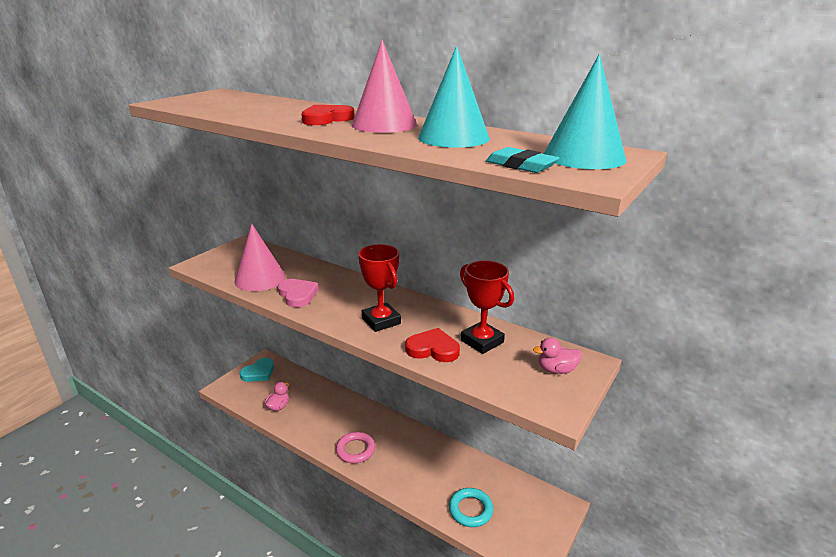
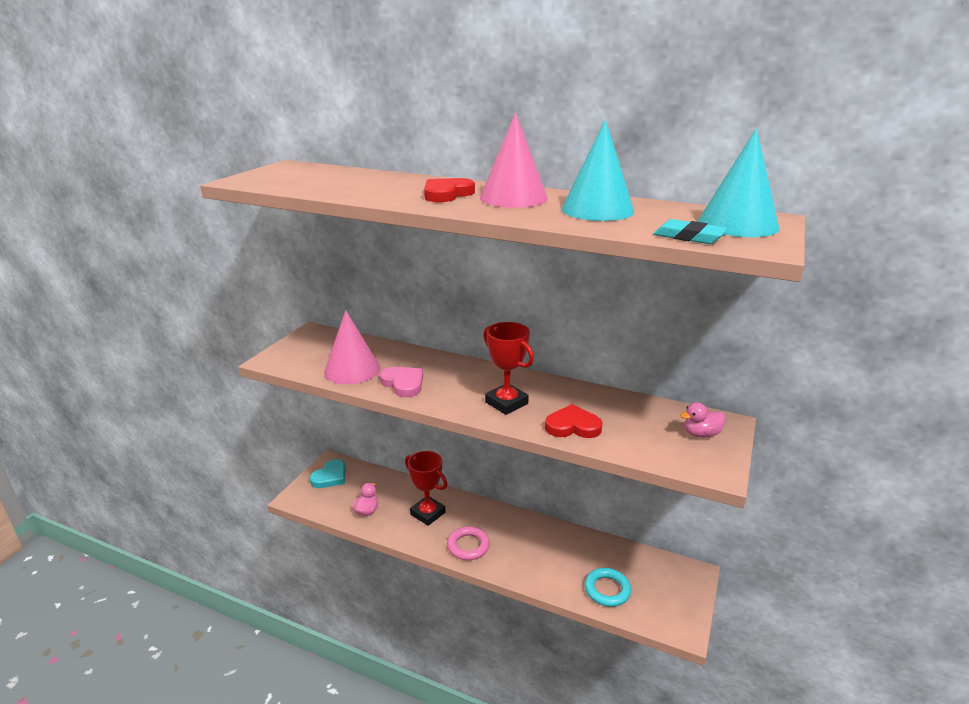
camera: 10 degrees left, 0 degrees up
red trophy [460,260,514,354] -> red trophy moved to [405,451,448,526]

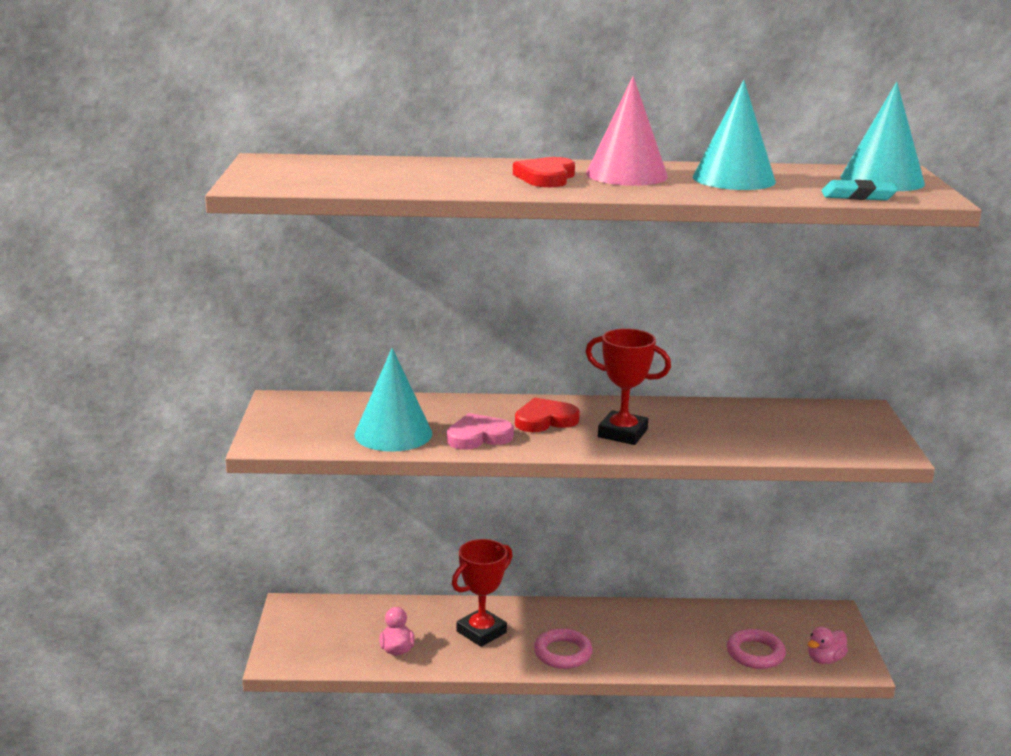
camera: 25 degrees left, 5 degrees down
turquoise heart [310,459,346,488] -> none
pink cone [324,310,380,384] -> turquoise cone [354,348,432,452]
pink heart [380,367,423,397] -> pink heart turned 45 degrees counterclockwise [447,413,514,450]
red trophy [405,451,448,526] -> red trophy turned 60 degrees counterclockwise [452,539,513,647]
red heart [545,404,603,438] -> red heart moved to [515,397,580,432]
turquoise ring [585,568,631,607] -> pink ring [727,629,786,669]
pink duck [680,402,726,438] -> pink duck moved to [808,627,848,664]

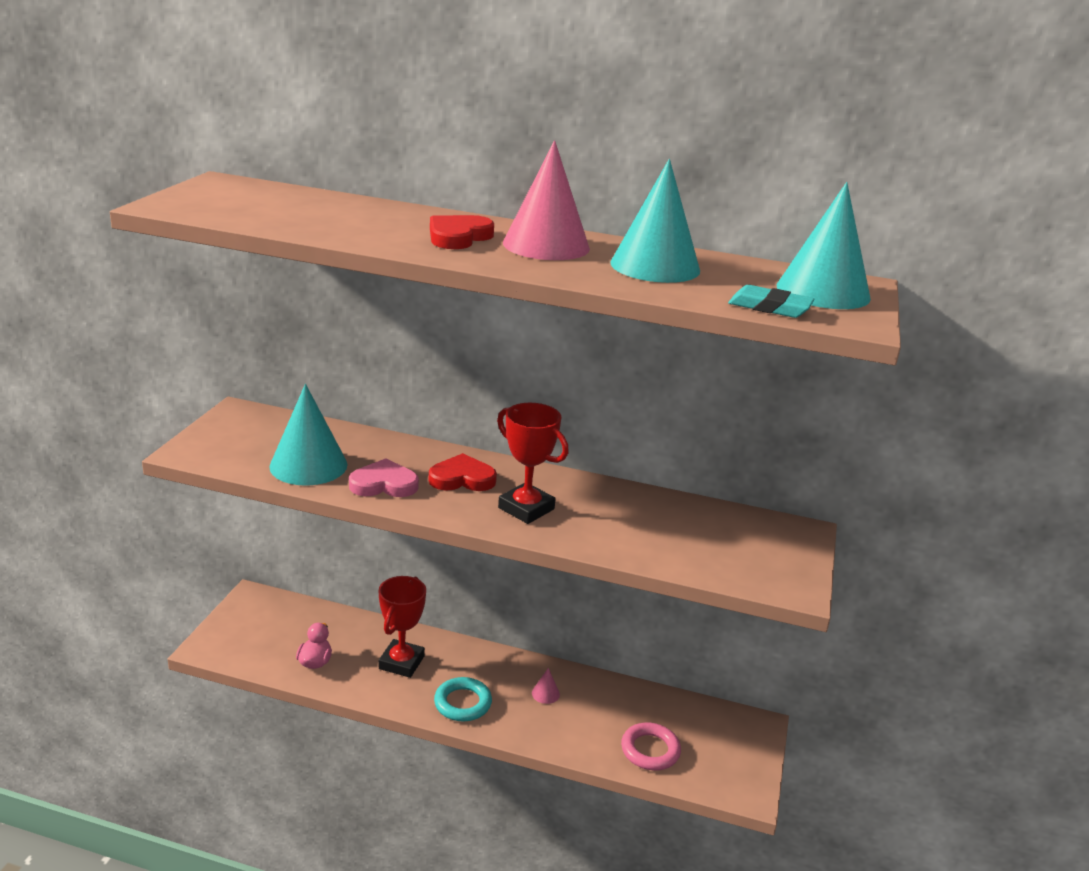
camera: 15 degrees right, 5 degrees up
red trophy [452,539,513,647] -> red trophy turned 45 degrees counterclockwise [379,576,426,678]
pink ring [534,628,593,669] -> turquoise ring [434,677,492,721]
pink duck [808,627,848,664] -> none
none -> pink cone [532,668,560,704]

